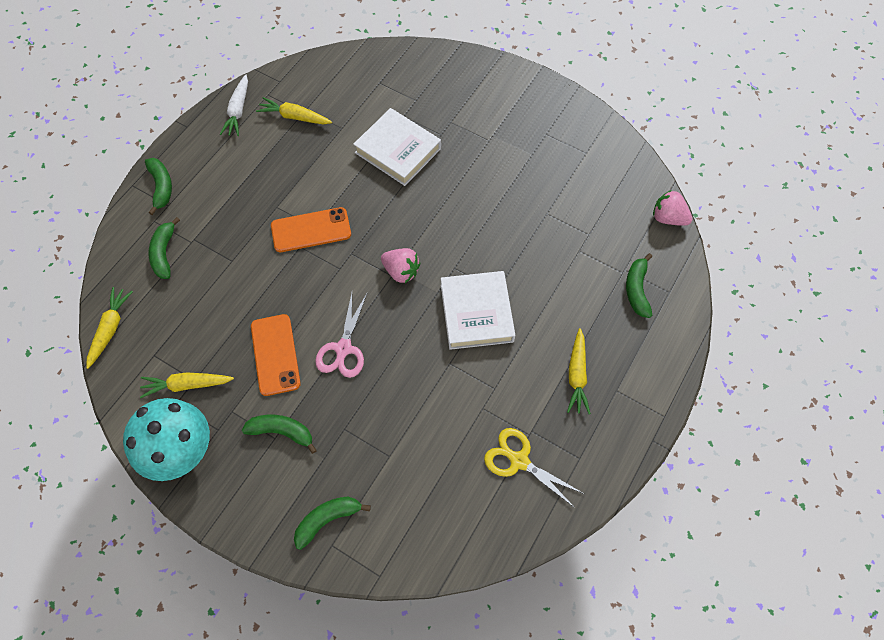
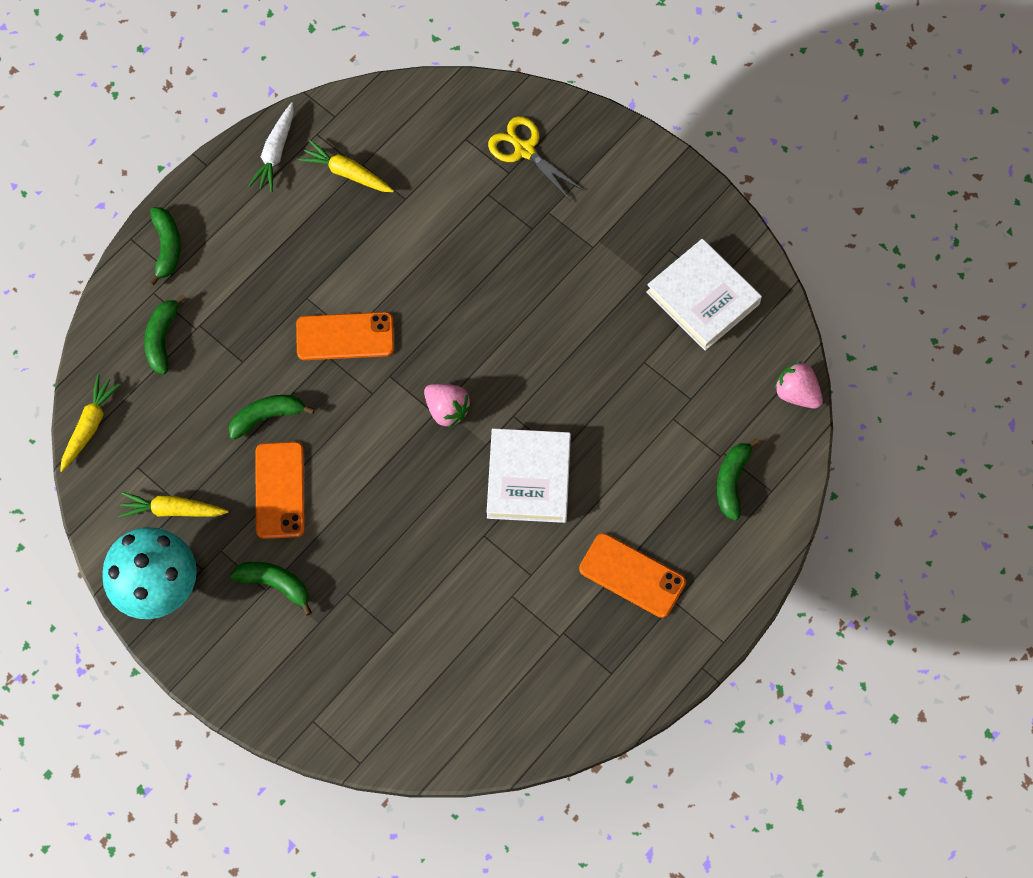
camera: 10 degrees right, 5 degrees up
green banana [294,496,371,550] -> green banana moved to [229,395,315,440]
pink scissors [315,292,368,378] -> none
white book [353,108,441,186] -> white book moved to [646,239,762,351]
yellow scissors [484,428,584,508] -> yellow scissors moved to [488,116,584,202]
yellow carrot [567,328,591,414] -> orange phone [579,533,686,618]

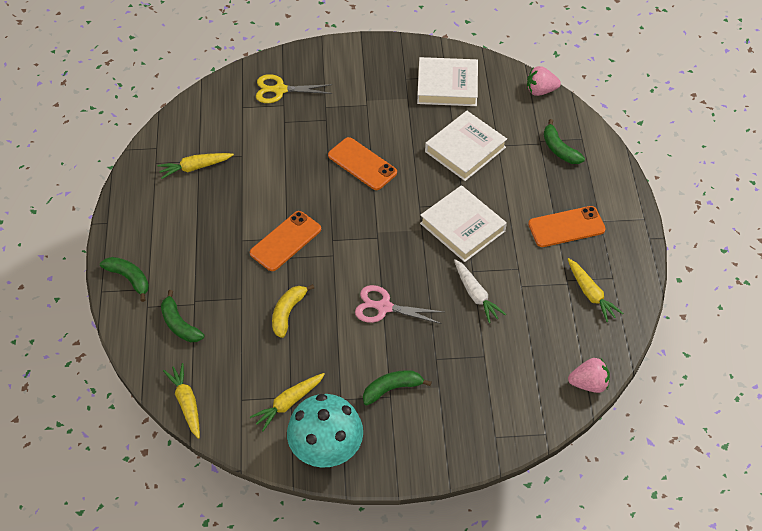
camera: 45 degrees left, 15 degrees down
green banana [229,395,315,440] -> yellow banana [272,284,314,338]
white carrot [248,102,294,192] -> white carrot moved to [454,259,506,323]
orange phone [255,442,305,539] -> orange phone moved to [328,137,397,190]
pink strawberry [424,384,471,428] -> pink strawberry moved to [568,358,610,393]
none -> pink scissors [355,285,444,324]
none -> white book [425,111,507,181]
none -> yellow carrot [568,258,623,322]

